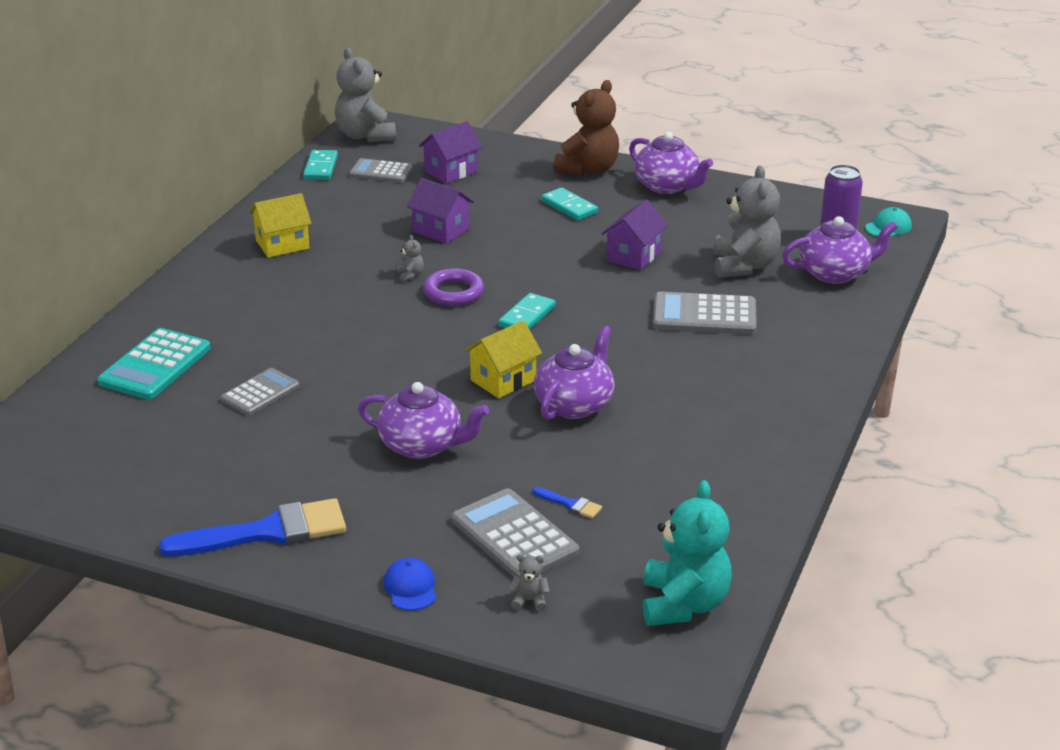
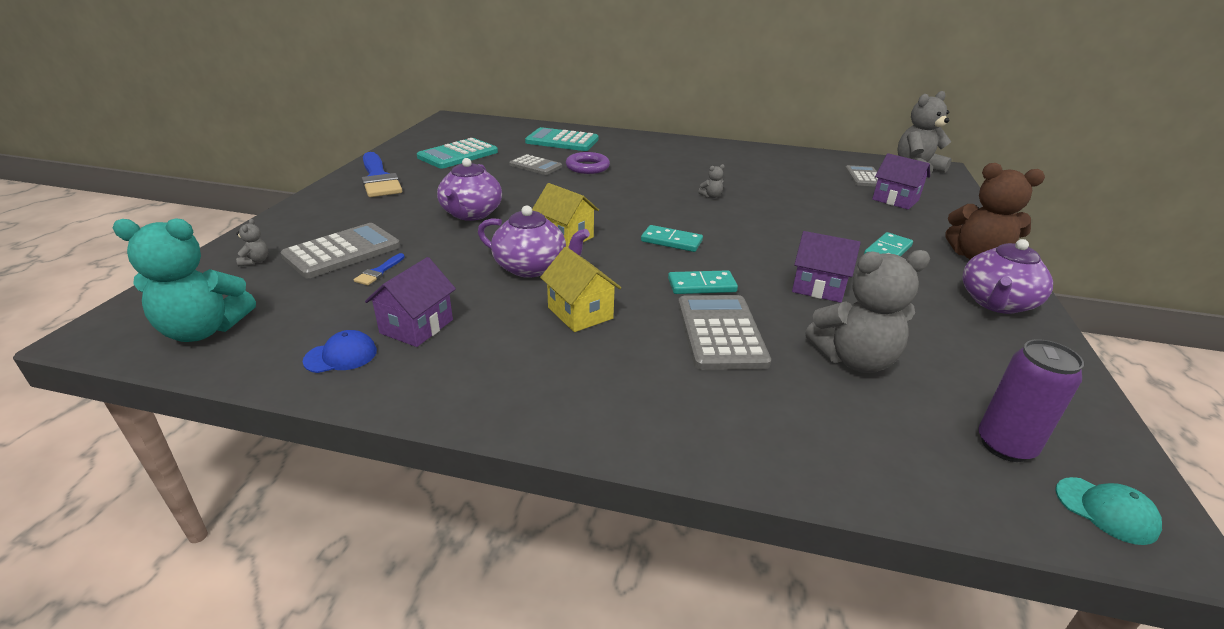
camera: 80 degrees right, 0 degrees up
yellow house [249,193,312,258] -> yellow house moved to [540,247,621,332]
turquoise domino [303,150,338,180] -> turquoise domino moved to [668,270,738,294]
blue cap [384,558,436,611] -> blue cap moved to [303,330,377,373]
purple house [407,178,474,244] -> purple house moved to [365,257,456,347]
purple ring [423,268,484,306] -> purple ring moved to [566,152,610,174]
purple teapot [782,216,898,284] -> none
none -> turquoise calculator [417,138,498,169]

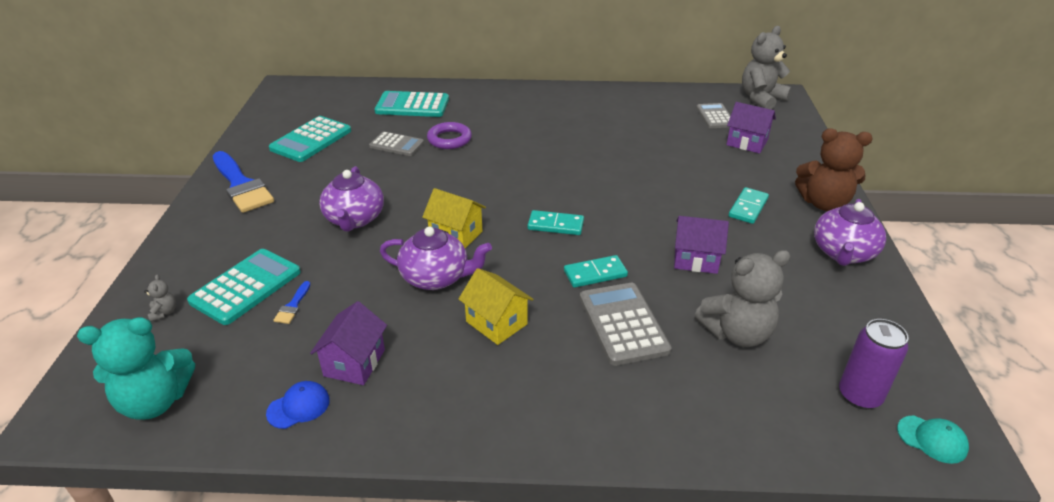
camera: 10 degrees left, 5 degrees up
grey calculator [280,223,400,278] -> turquoise calculator [187,249,301,325]
grey teddy bear [698,164,725,198] -> none

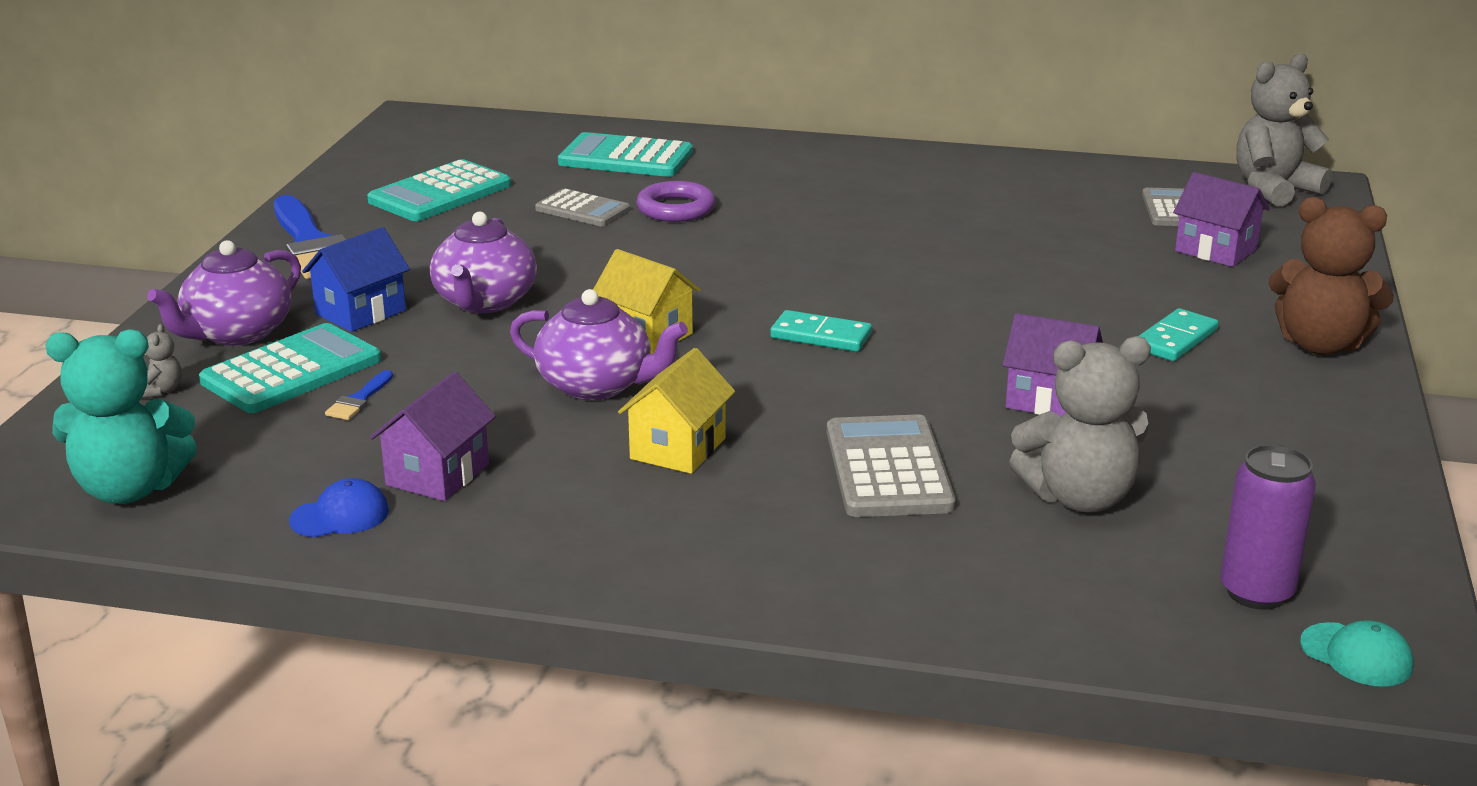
camera: 10 degrees right, 10 degrees down
yellow house [459,268,533,345] -> yellow house turned 60 degrees clockwise [618,348,735,474]
turquoise domino [564,255,628,288] -> none
purple teapot [814,199,886,266] -> purple teapot moved to [147,240,301,346]
none -> blue house [302,227,410,332]

